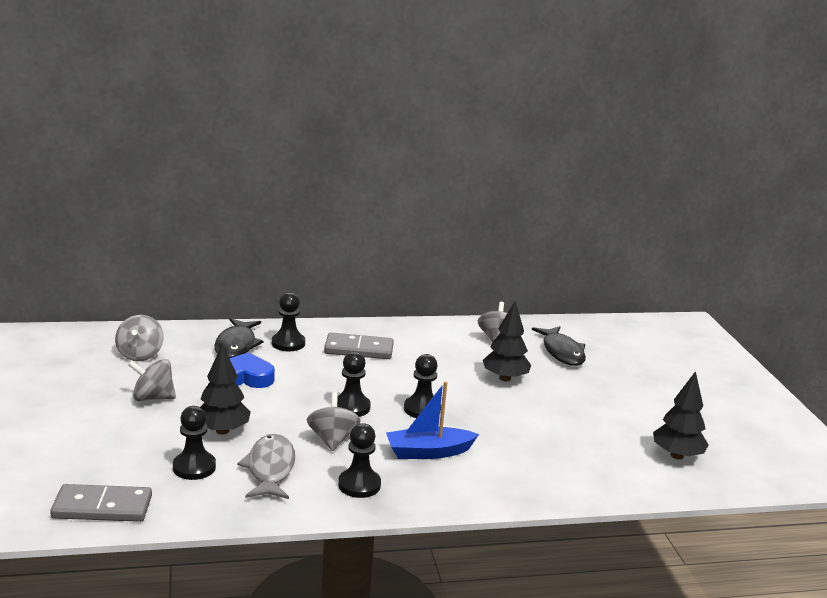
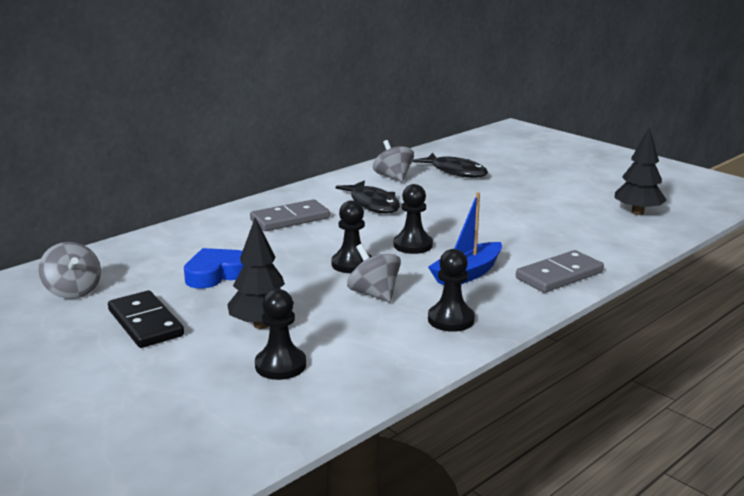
camera: 30 degrees left, 0 degrees up
grey domino [50,484,152,522] -> grey domino moved to [516,250,604,293]
grey spinning top [128,359,176,401] -> black domino [108,291,184,348]
black fish [214,318,264,358] -> black fish moved to [336,181,400,213]
grey fish [237,434,295,499] -> none
black pawn [272,292,305,351] -> none
black tree [483,301,531,381] -> none

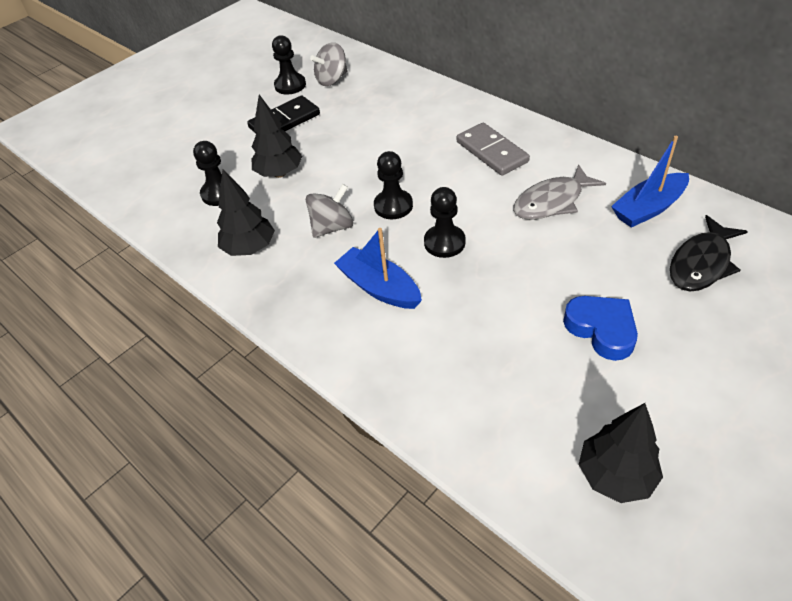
camera: 90 degrees right, 25 degrees up
blue heart [184,248,244,289] -> blue heart moved to [563,296,638,361]
black fish [336,181,400,213] -> grey fish [513,164,606,220]
grey spinning top [373,140,414,182] -> blue boat [611,136,689,227]
black pawn [428,249,475,332] -> black pawn moved to [272,35,306,95]
grey domino [516,250,604,293] -> none
none -> black tree [217,169,275,256]

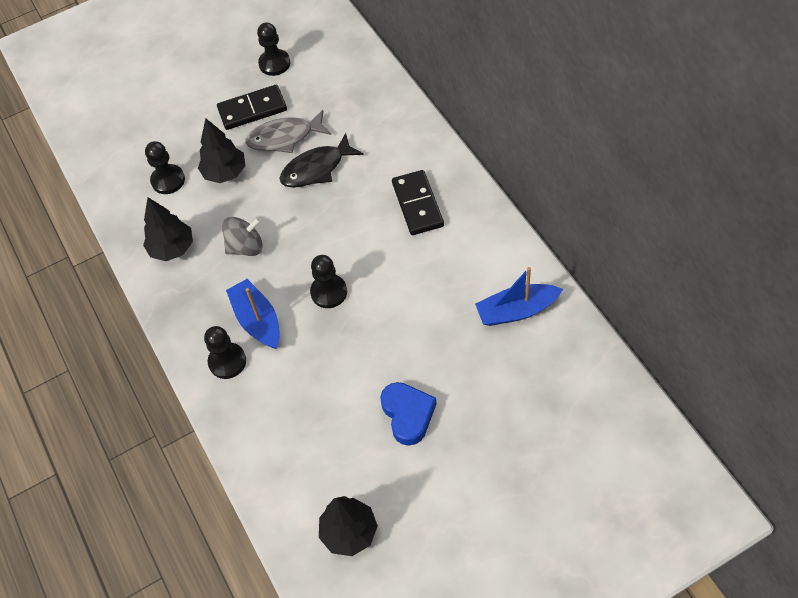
camera: 20 degrees right, 10 degrees up
grey spinning top [310,42,348,86] -> none
black pawn [374,151,413,219] -> black pawn moved to [204,326,246,379]
grey domino [457,123,530,176] -> black domino [392,170,444,235]
grey fish [513,164,606,220] -> grey fish moved to [245,110,331,153]
black fish [670,215,748,291] -> black fish moved to [279,133,363,188]

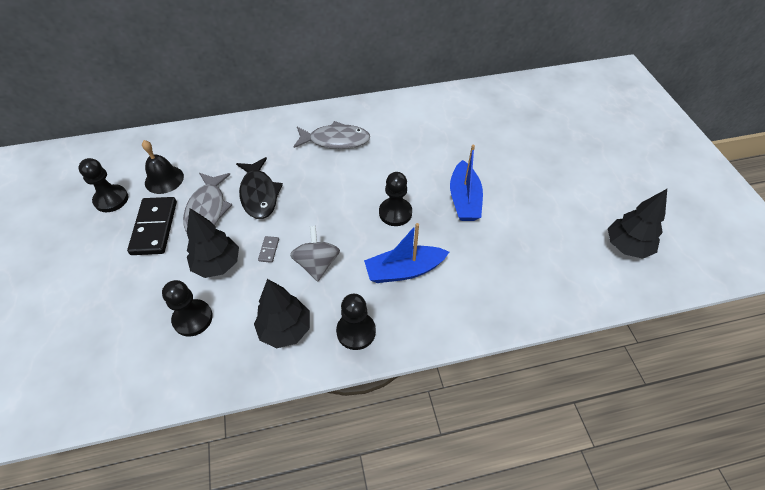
camera: 80 degrees left, 5 degrees down
black pawn [204,326,246,379] -> black pawn moved to [336,294,376,350]
blue heart [380,382,437,445] -> none
black domino [392,170,444,235] -> grey fish [294,121,370,149]
blue boat [475,267,563,326] -> blue boat moved to [450,145,483,221]
none -> black bell [142,140,184,194]
none -> grey domino [258,236,279,263]

